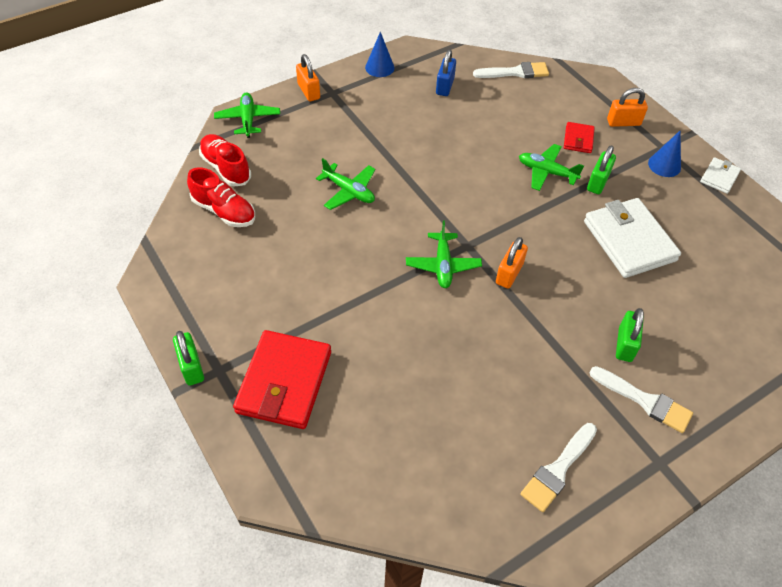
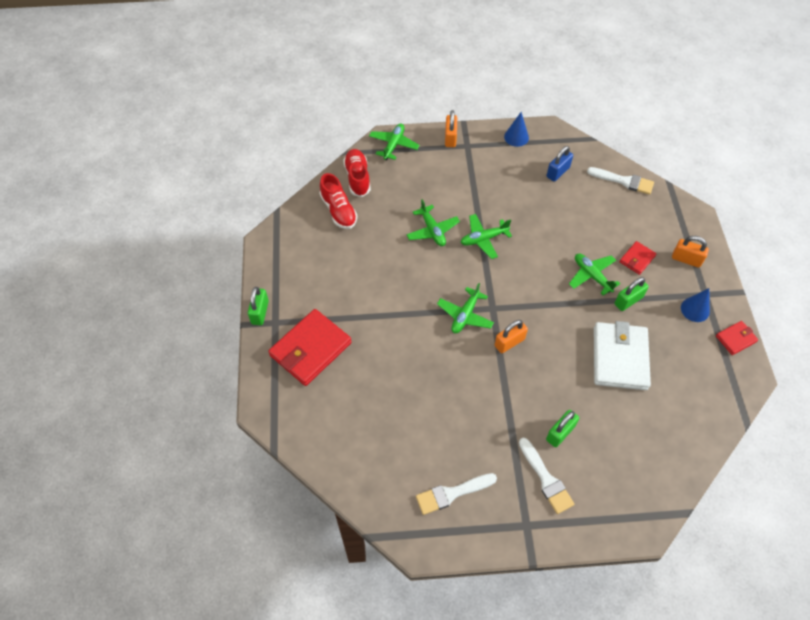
camera: 30 degrees right, 5 degrees up
white wallet [700,157,741,194] -> red wallet [716,321,758,355]
none -> green plane [461,214,512,259]

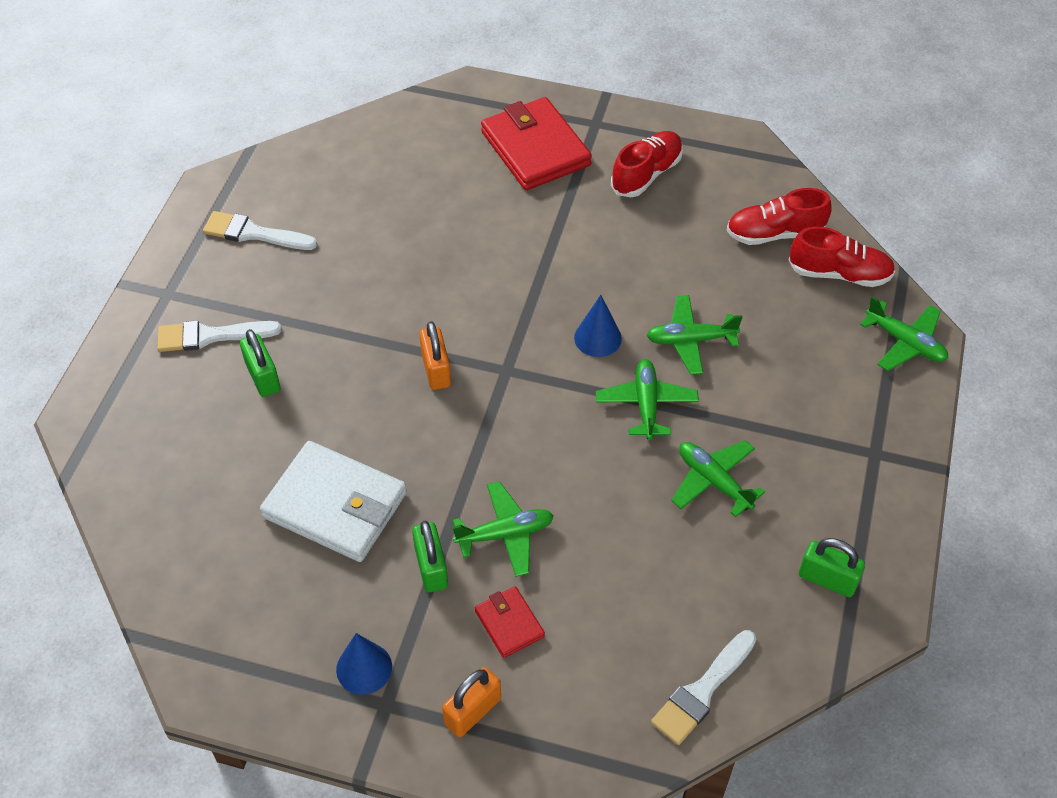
camera: 110 degrees right, 5 degrees down
green padlock [248,287,269,325] -> green padlock moved to [799,538,865,597]
white brush [416,473,497,515] -> white brush turned 75 degrees counterclockwise [203,211,317,250]
green plane [437,283,494,333] -> green plane moved to [671,440,765,517]
orange padlock [445,110,457,147] -> none
blue cone [504,112,529,147] -> blue cone moved to [574,295,622,357]
blue padlock [547,146,573,182] -> none
red wallet [716,321,758,355] -> none
none -> red shoe [611,131,683,197]

